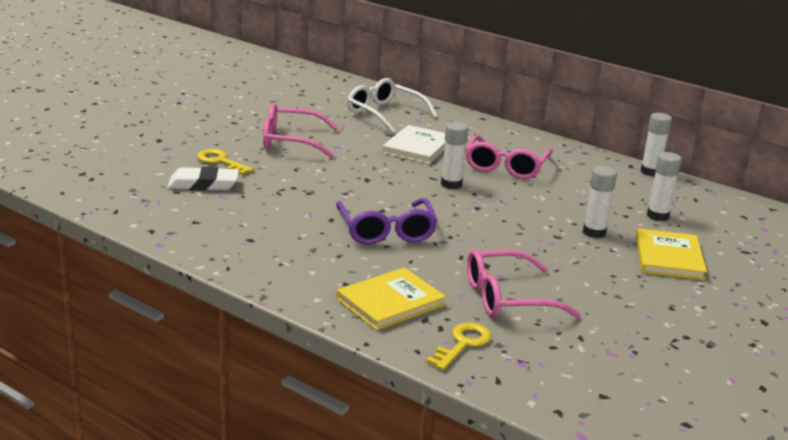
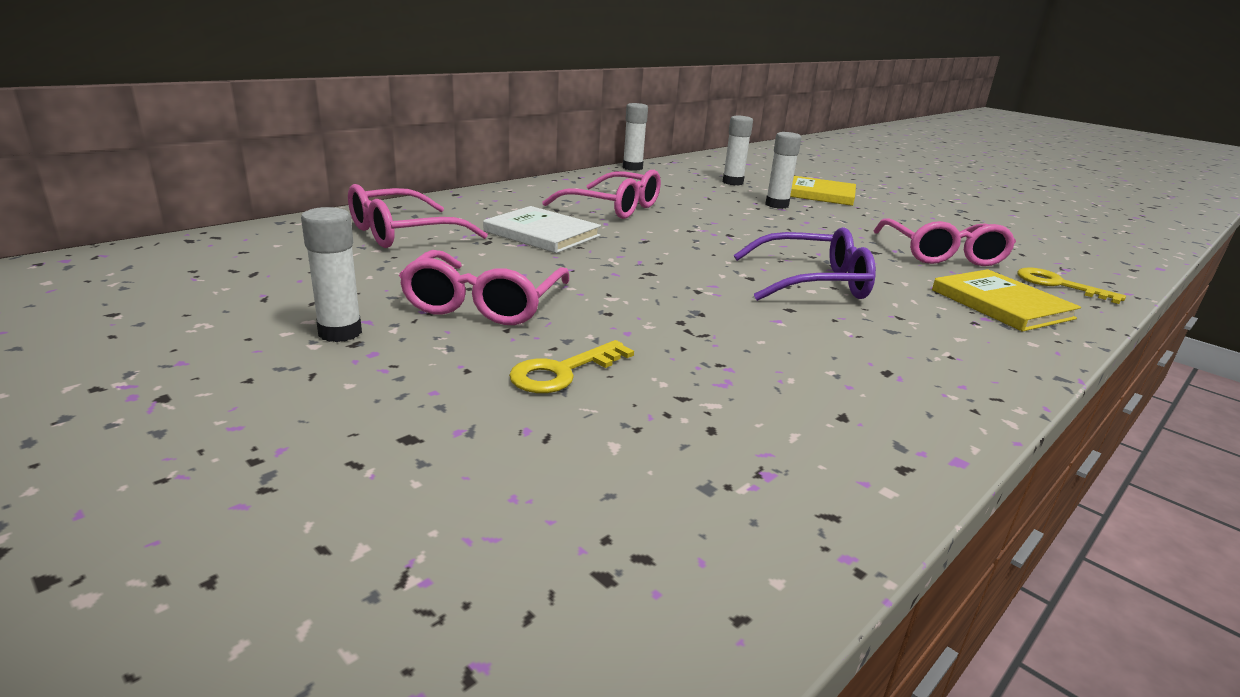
camera: 80 degrees left, 0 degrees up
white eraser [167,167,239,191] -> none
white glasses [347,78,438,133] -> pink glasses [348,184,488,248]
white glue stick [441,122,469,189] -> white glue stick moved to [301,207,362,342]

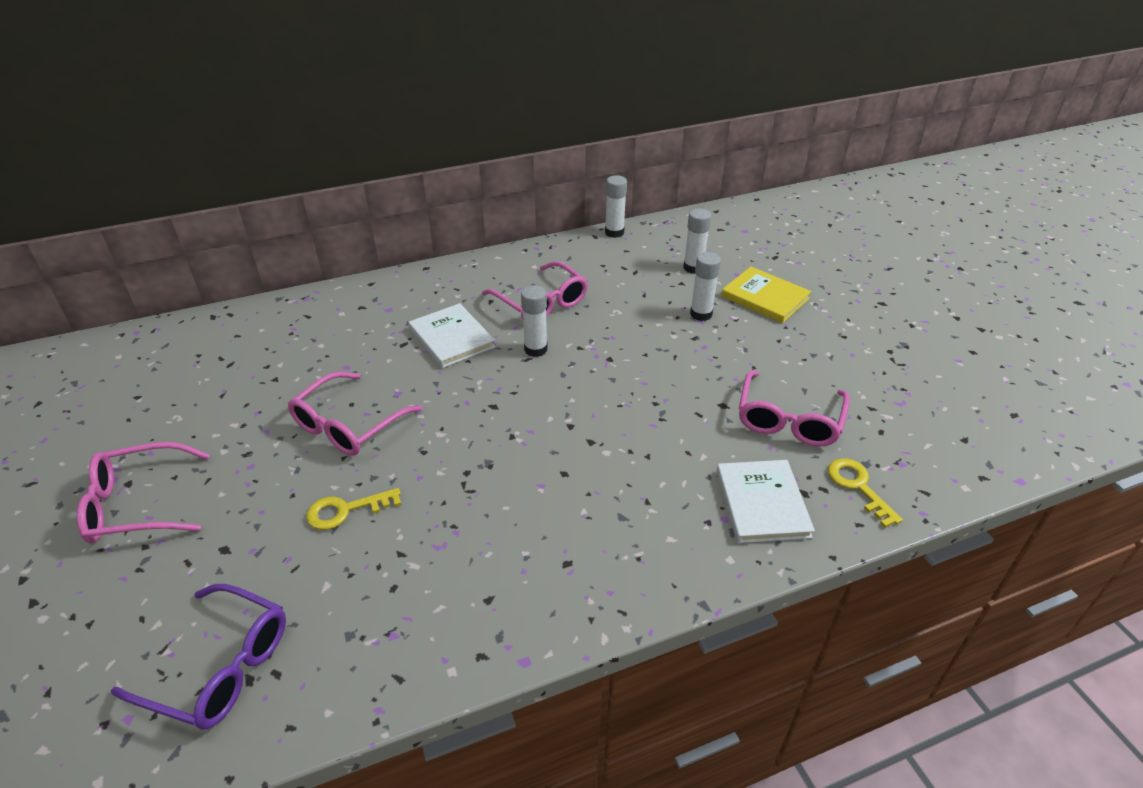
camera: 25 degrees right, 15 degrees up
white glue stick [301,207,362,342] -> white glue stick moved to [521,285,548,357]
pink glasses [348,184,488,248] -> pink glasses moved to [77,442,210,543]
purple glasses [734,227,876,301] -> purple glasses moved to [111,584,286,729]
yellow book [932,269,1081,332] -> white book [716,460,815,543]

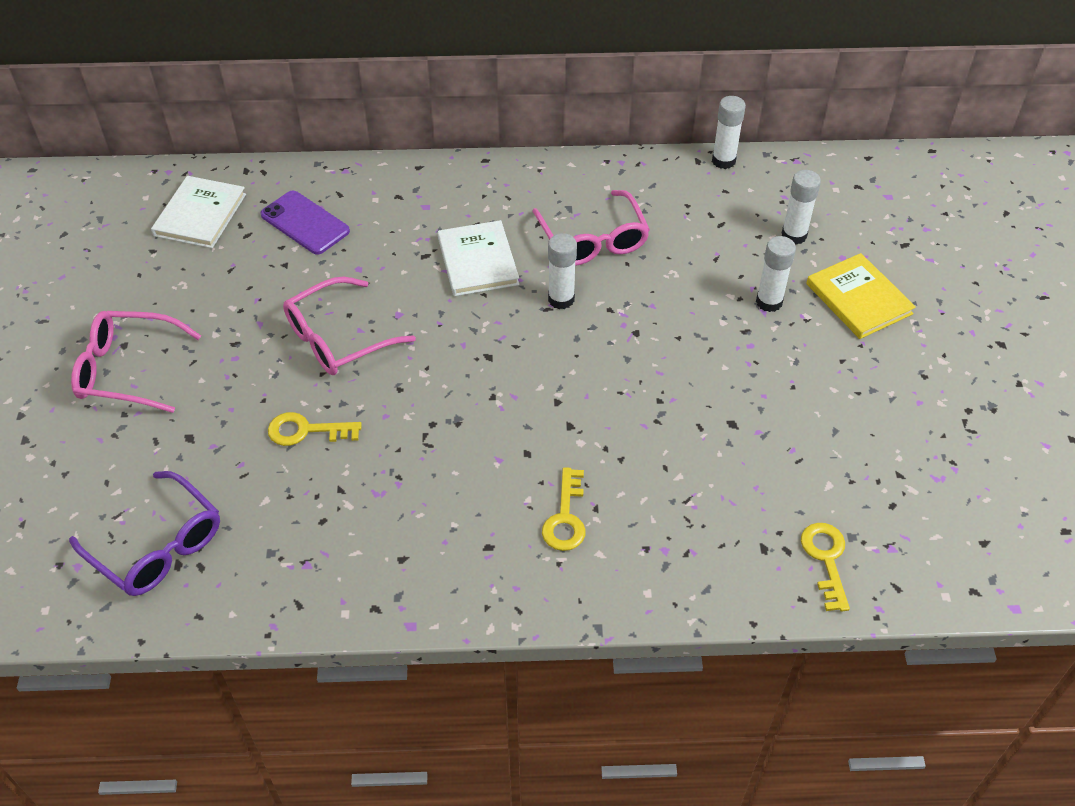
camera: 20 degrees right, 10 degrees up
white book [716,460,815,543] -> white book moved to [151,176,246,248]
pink glasses [739,371,850,447] -> none
none -> purple phone [260,191,350,255]
none -> yellow key [542,467,586,551]

